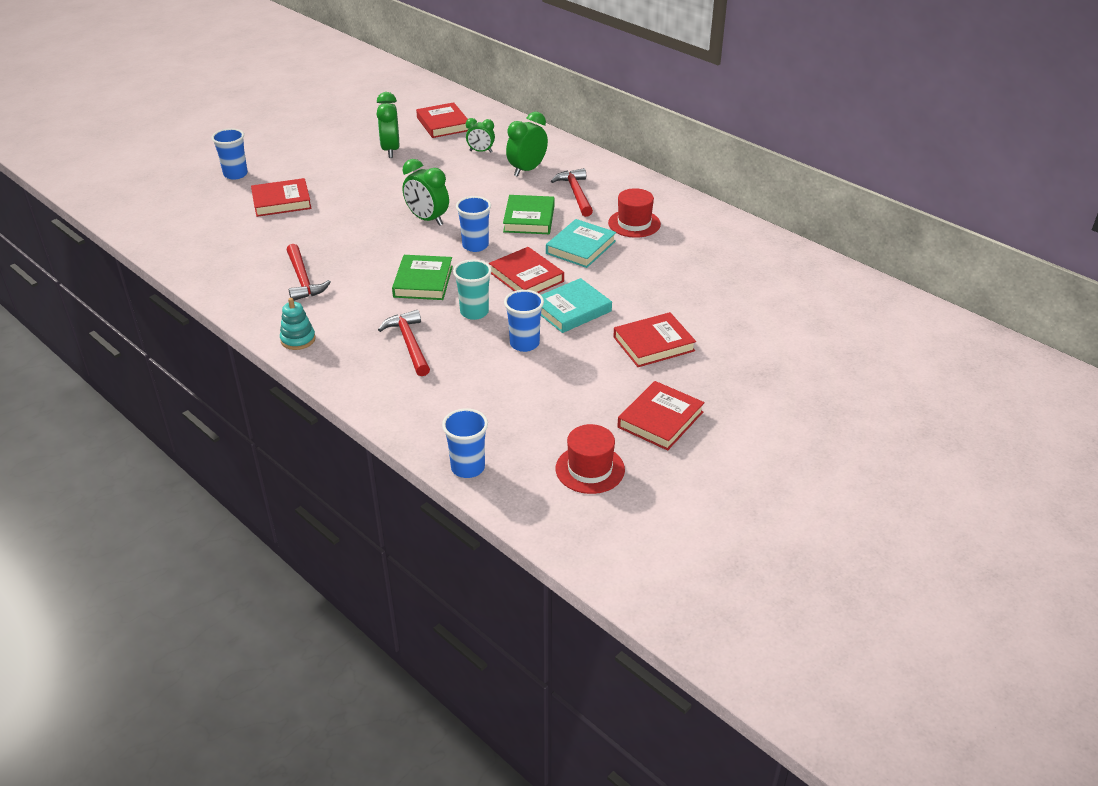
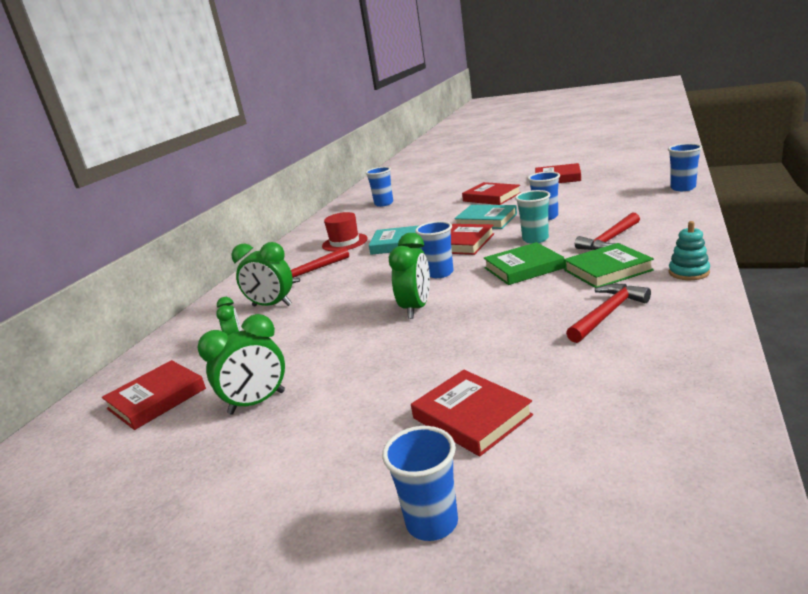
camera: 110 degrees left, 15 degrees down
green book [503,195,555,234] -> green book moved to [564,243,654,288]
red hat [556,424,625,494] -> none
none -> blue cup [366,167,393,207]

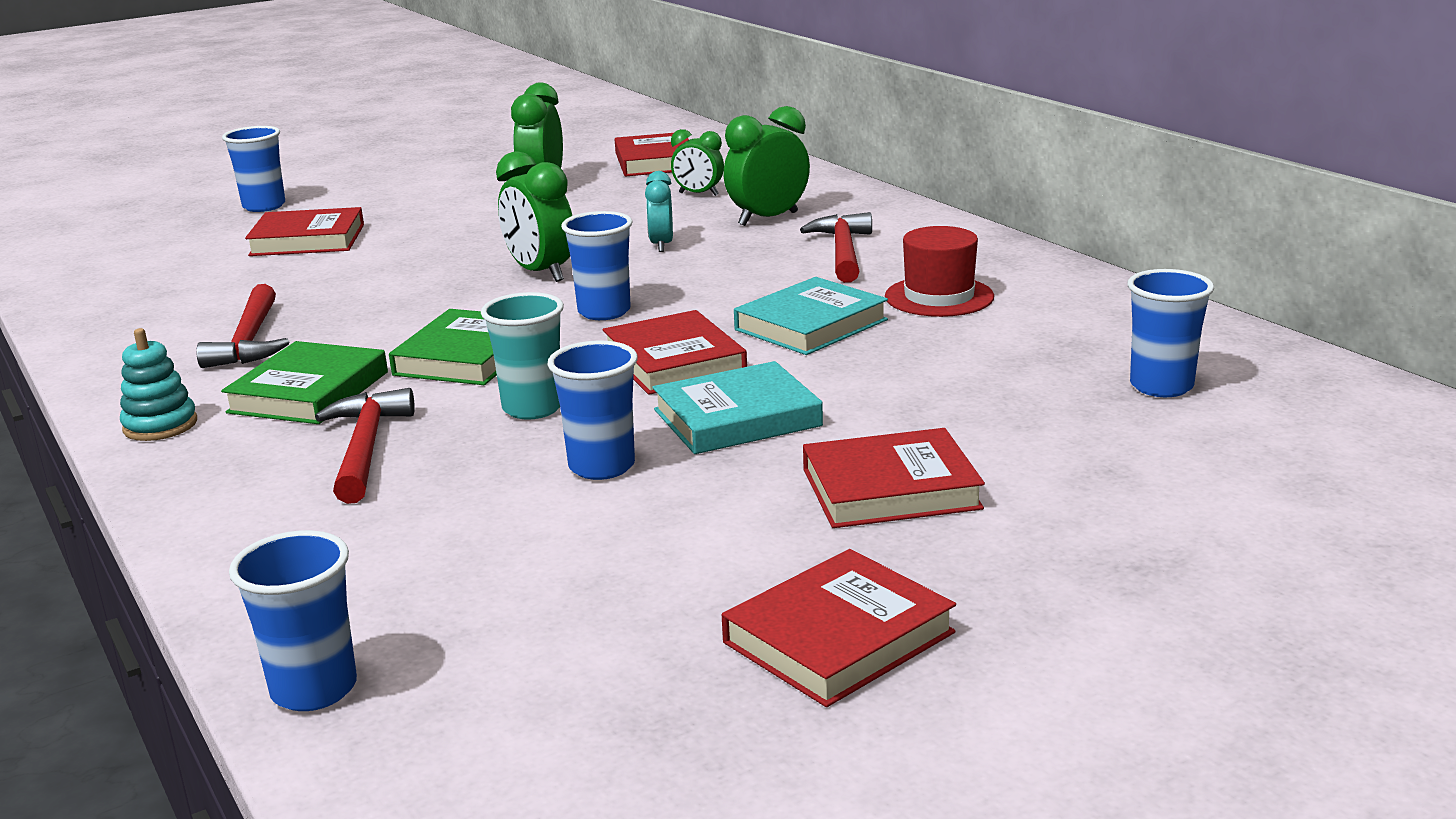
camera: 125 degrees right, 0 degrees up
none -> turquoise clock [645,171,673,252]

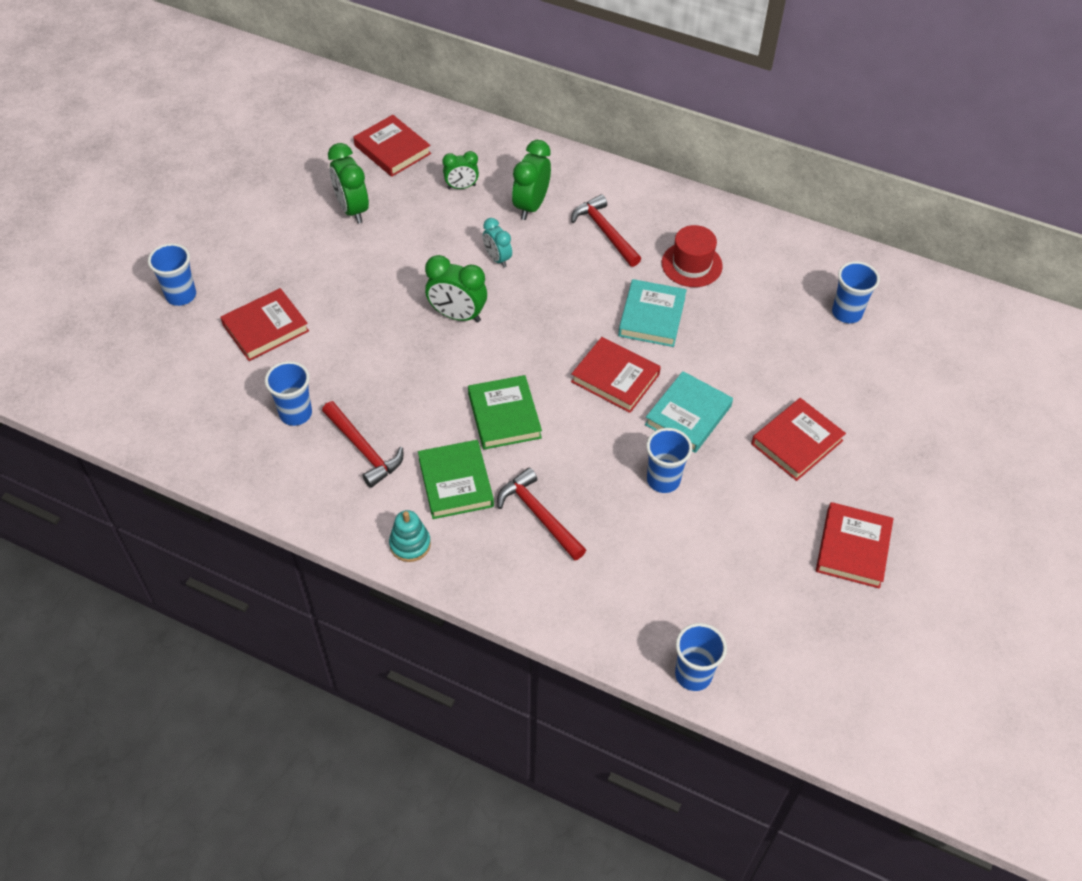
camera: 35 degrees left, 30 degrees up
turquoise cup [481,292,564,420] -> none
blue cup [561,211,633,320] -> blue cup moved to [265,361,312,426]

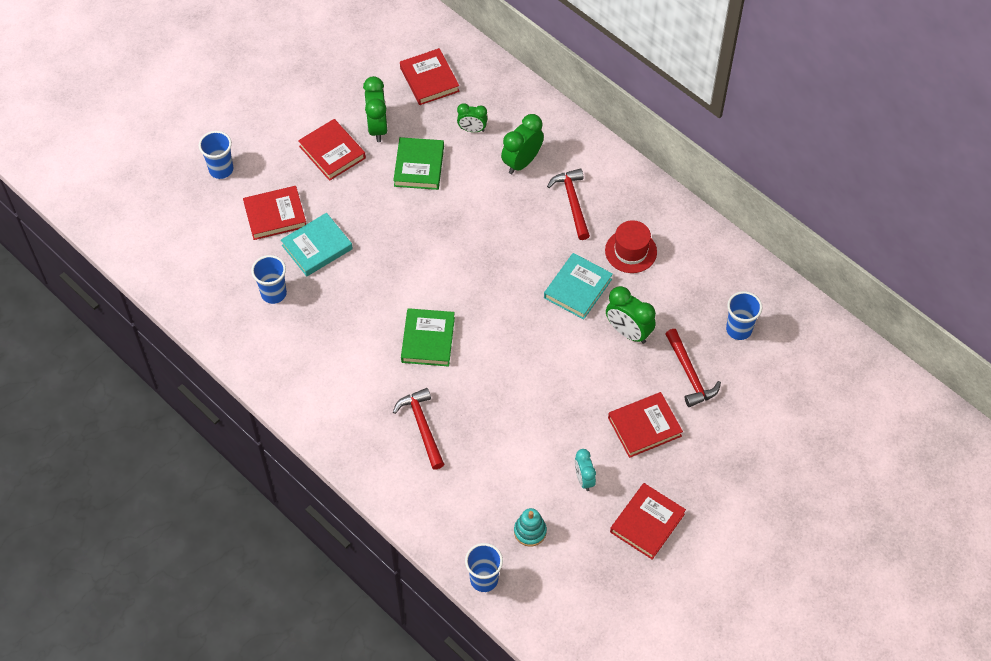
camera: 20 degrees right, 5 degrees up
red hammer [322,401,403,488] -> red hammer moved to [665,329,721,407]
turquoise stacking toy [389,510,431,562] -> turquoise stacking toy moved to [514,508,547,547]
green book [418,440,494,519] -> green book moved to [393,137,444,190]
green clock [425,255,487,323] -> green clock moved to [606,286,656,344]
turquoise clock [483,218,512,267] -> turquoise clock moved to [575,449,596,491]
red book [571,337,661,413] -> red book moved to [298,119,366,181]
turquoise book [645,371,733,453] -> turquoise book moved to [281,213,353,276]
blue cup [646,428,692,493] -> none

